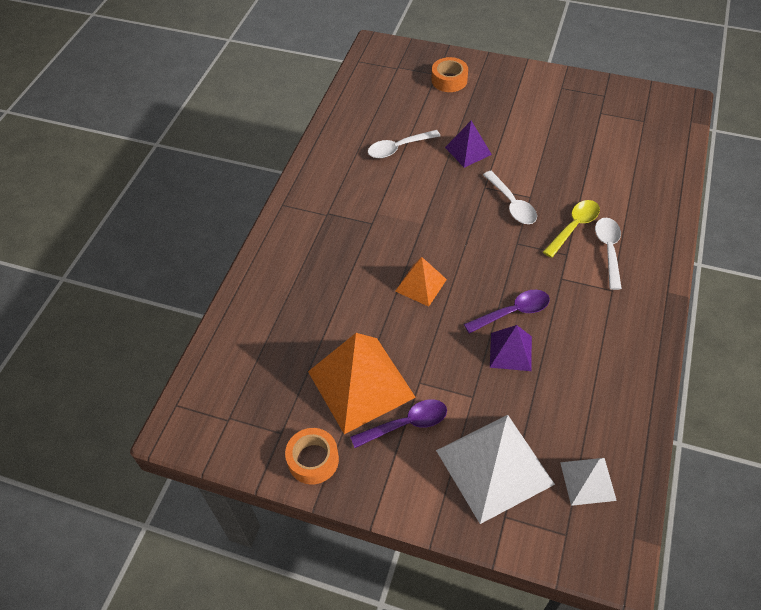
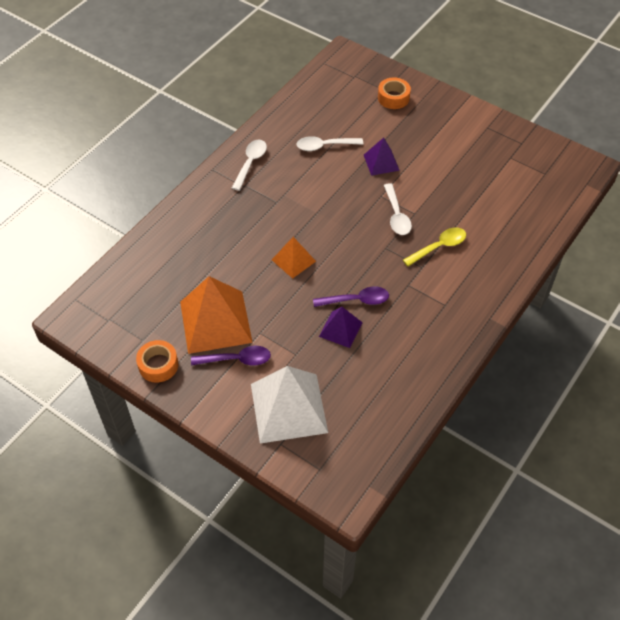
camera: 15 degrees right, 0 degrees up
white pyramid [560,458,617,506] -> none
white spoon [595,218,622,290] -> white spoon moved to [232,140,267,191]

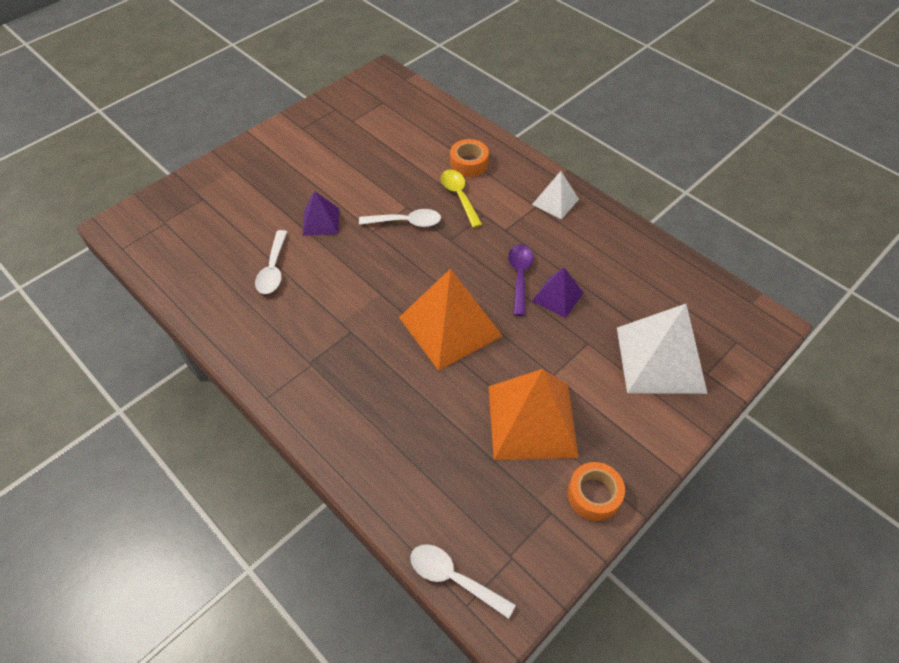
camera: 80 degrees left, 0 degrees up
purple spoon [191,346,271,366] -> none
white spoon [232,140,267,191] -> white spoon moved to [410,544,516,619]
orange pyramid [272,237,316,279] -> orange pyramid [399,269,503,371], size x1.91
orange tape [378,77,411,109] -> orange tape moved to [450,139,489,177]
none -> white pyramid [532,171,579,219]

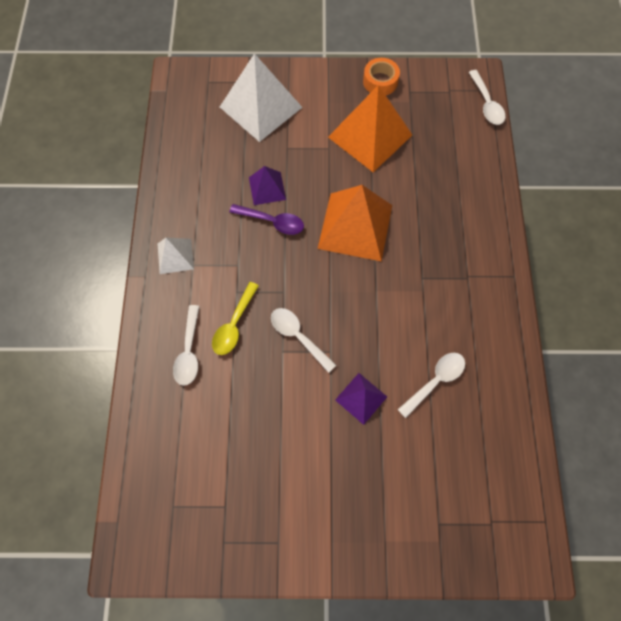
camera: 135 degrees left, 15 degrees up
orange tape [450,139,489,177] -> white spoon [173,305,200,386]
purple spoon [508,244,534,316] -> purple spoon turned 120 degrees counterclockwise [229,204,304,235]

